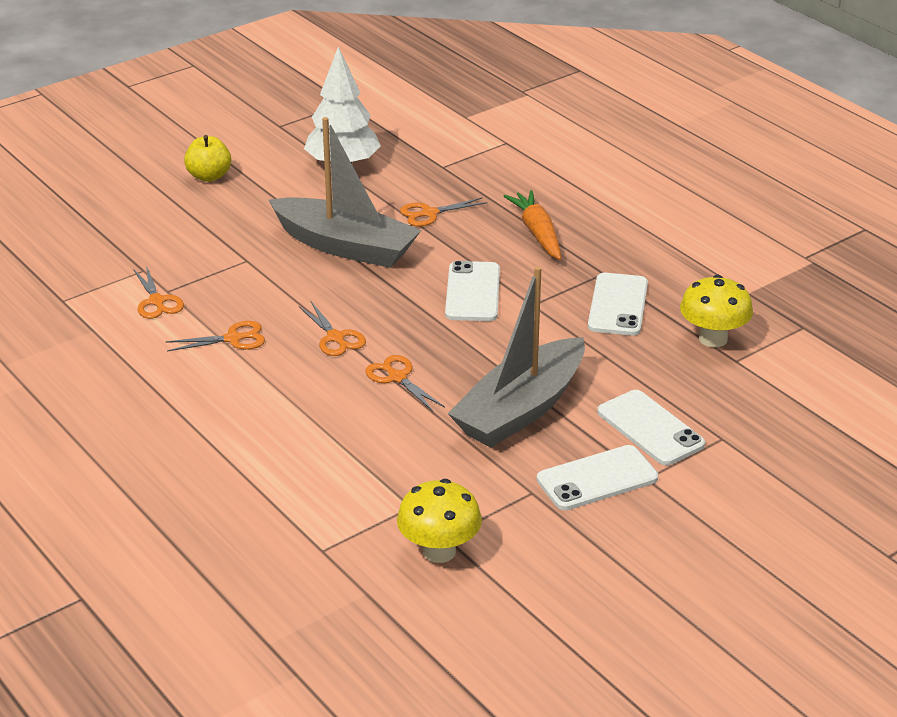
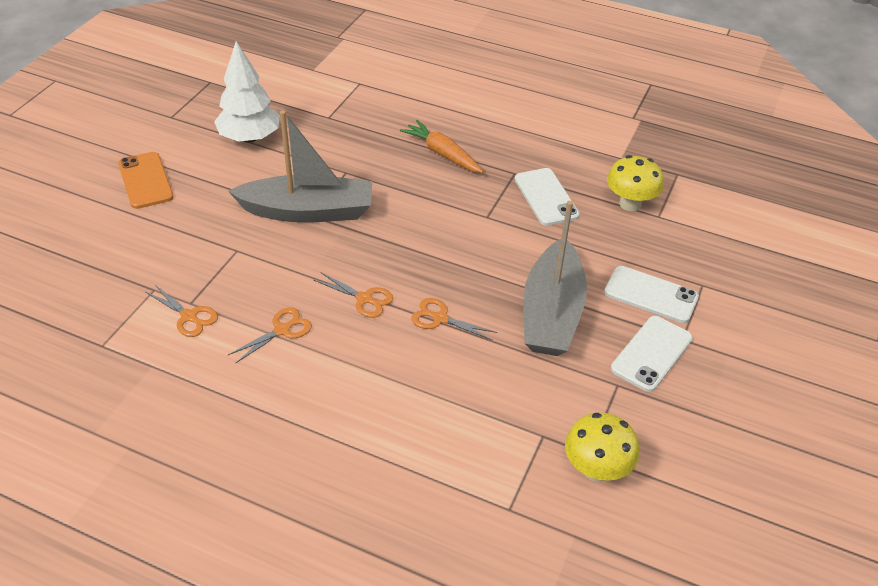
camera: 30 degrees left, 10 degrees up
yellow apple [184,135,231,182] -> orange phone [118,152,174,209]
orange scissors [400,197,488,227] -> none
white phone [445,261,500,321] -> none

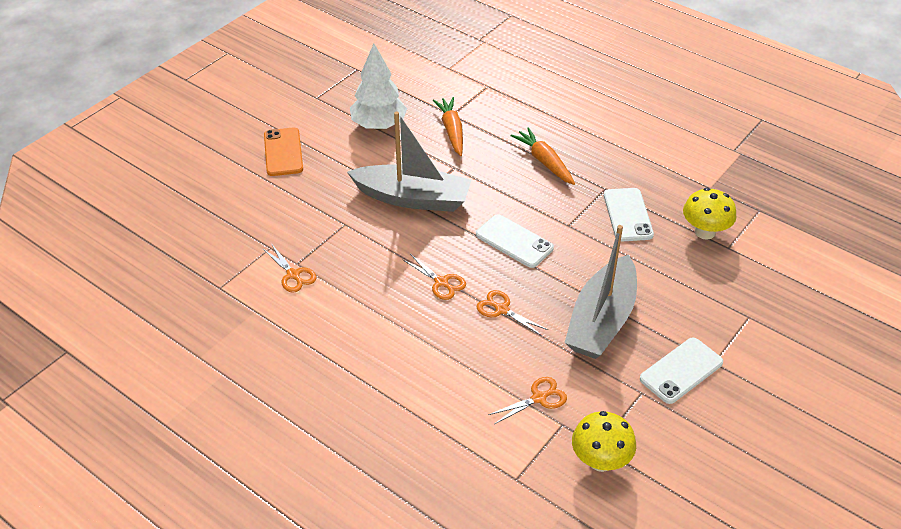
camera: 15 degrees right, 0 degrees up
orange scissors [228,307,312,364] -> orange scissors moved to [488,377,567,424]
white phone [604,266,699,323] -> white phone moved to [476,214,554,268]
none -> orange carrot [432,97,463,156]

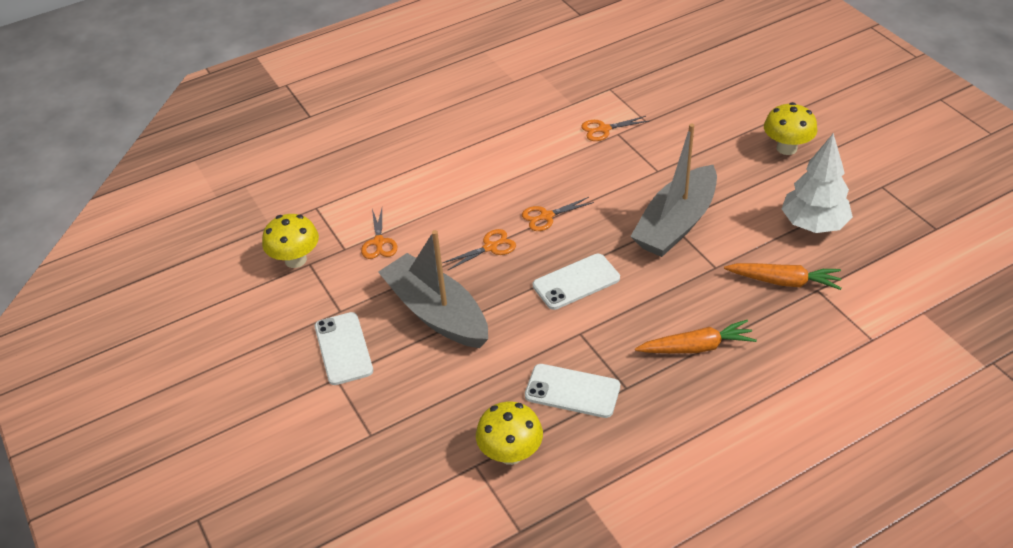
camera: 115 degrees right, 0 degrees up
orange phone [264,128,303,176] -> yellow mushroom [764,102,817,155]

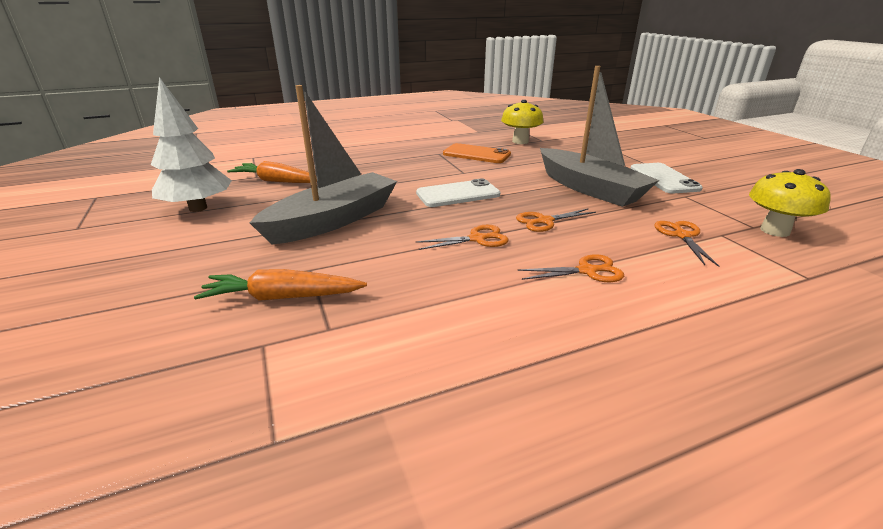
camera: 175 degrees left, 15 degrees down
white phone [525,364,620,418] -> orange phone [443,143,511,163]
orange scissors [581,116,649,141] -> orange scissors moved to [517,254,624,282]
orange carrot [635,320,757,353] -> orange carrot moved to [194,269,367,301]
yellow mushroom [764,102,817,155] -> none

